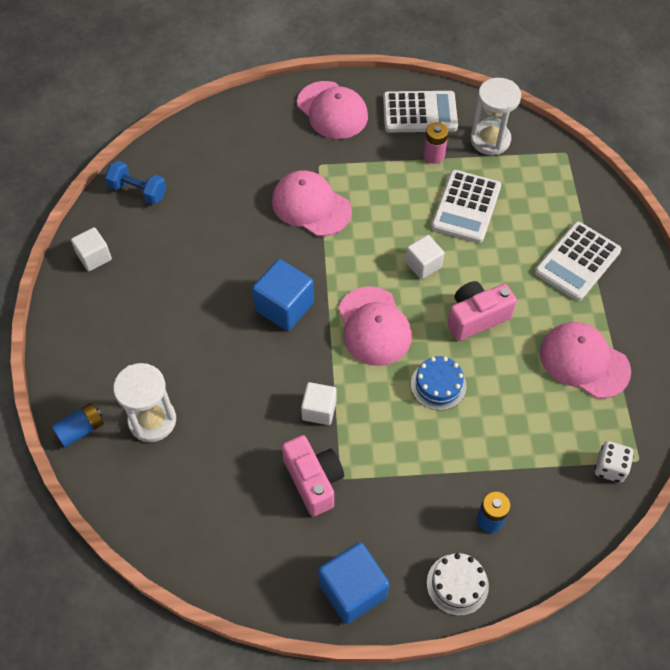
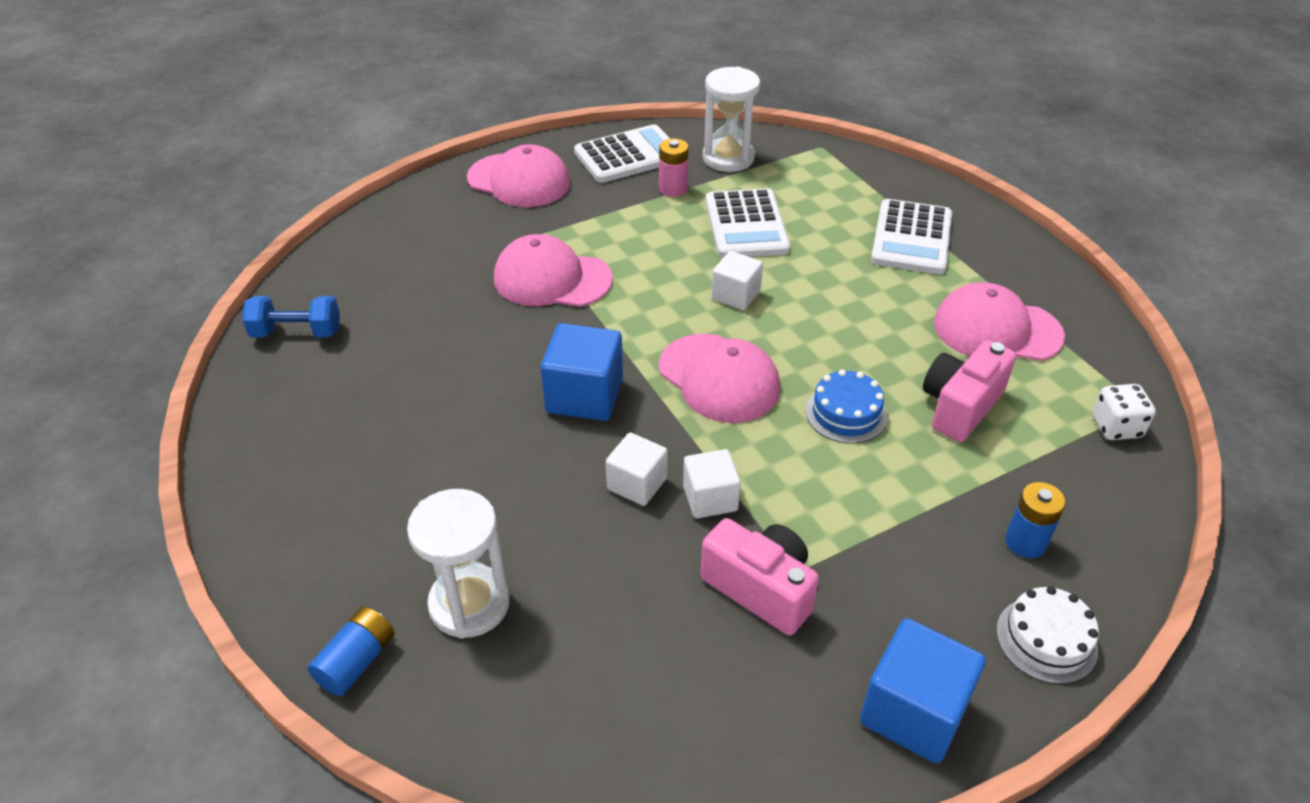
camera: 25 degrees left, 15 degrees down
white cube [71,227,112,271] -> white cube moved to [606,433,668,506]
pink camera [447,281,517,341] -> pink camera moved to [923,340,1016,442]

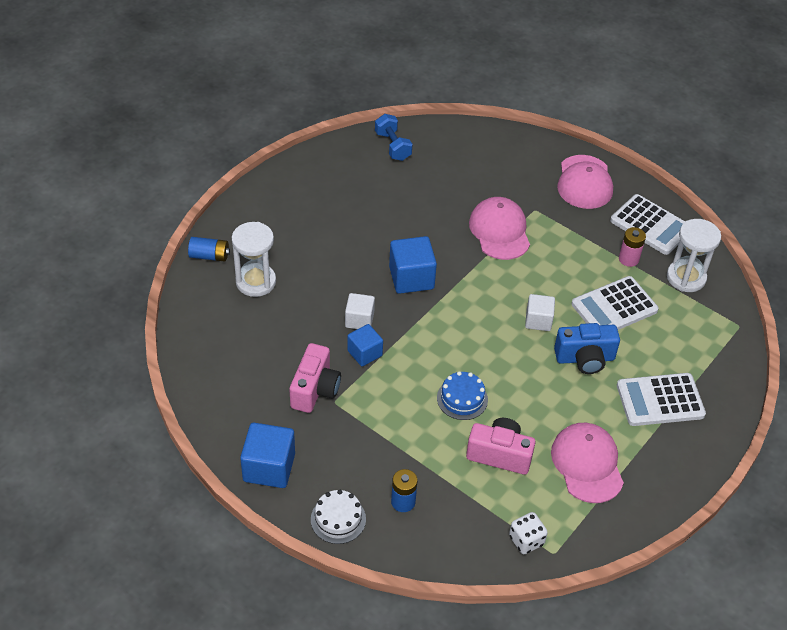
camera: 65 degrees right, 5 degrees up
pink cap [659,334,780,423] -> none
white cube [683,449,741,518] -> blue cube [347,324,383,366]
none -> blue camera [554,323,620,374]

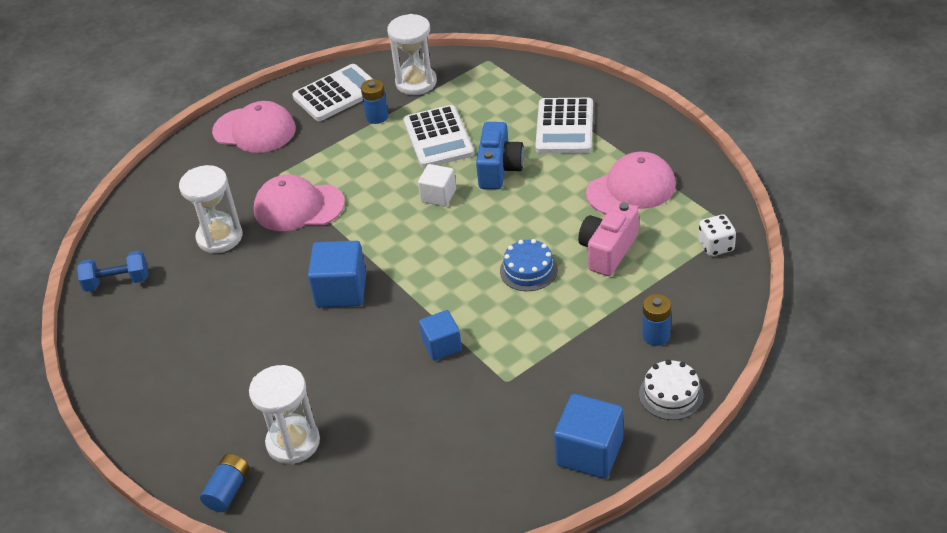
camera: 70 degrees left, 5 degrees down
pink camera [289,343,341,413] -> none
white cube [345,293,375,329] -> none
pink cap [551,423,624,503] -> pink cap turned 150 degrees clockwise [586,152,676,214]
pink battery [619,227,646,267] -> blue battery [361,79,388,124]
none -> white hourglass [179,165,242,254]

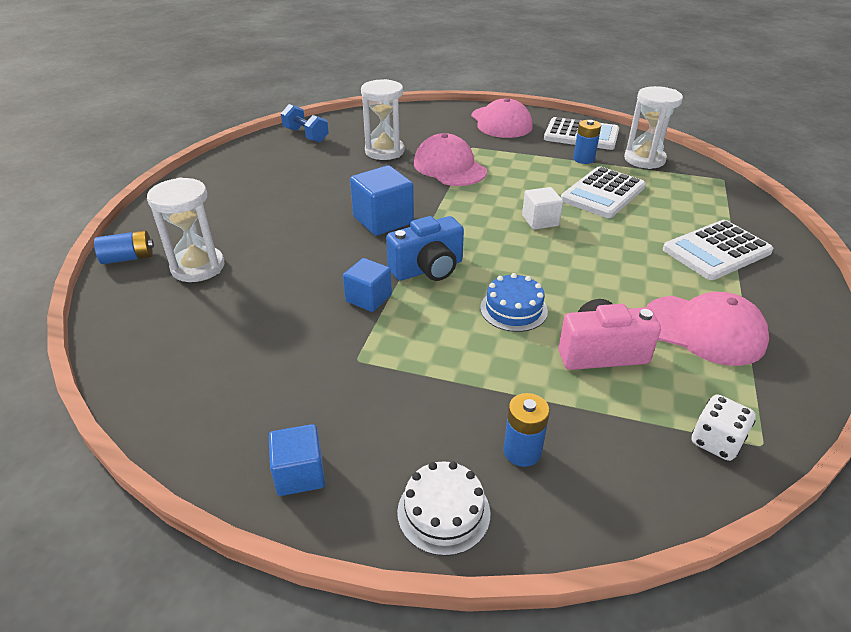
camera: 50 degrees right, 5 degrees down
blue camera [476,122,524,189] -> blue camera moved to [386,216,464,281]
blue cube [554,394,623,479] -> blue cube [269,424,325,496], size x0.64

